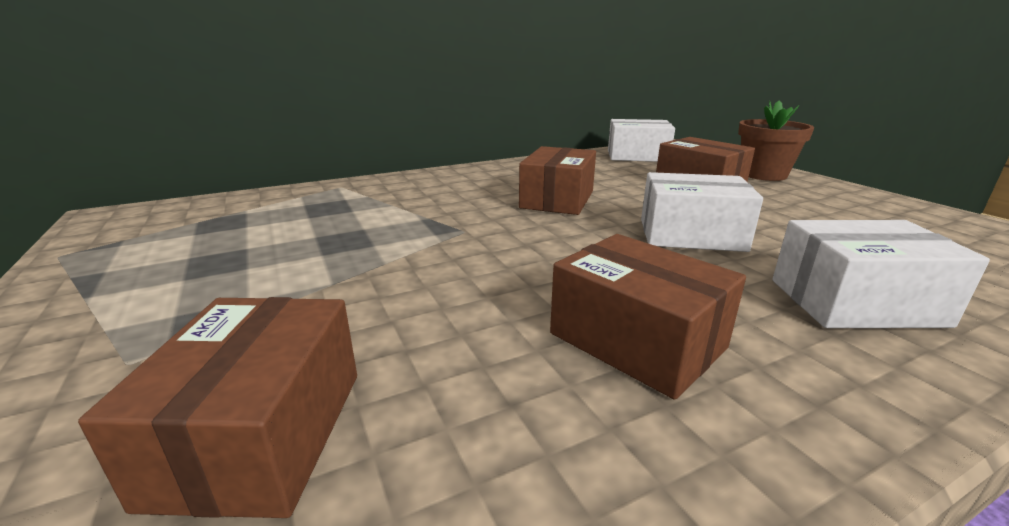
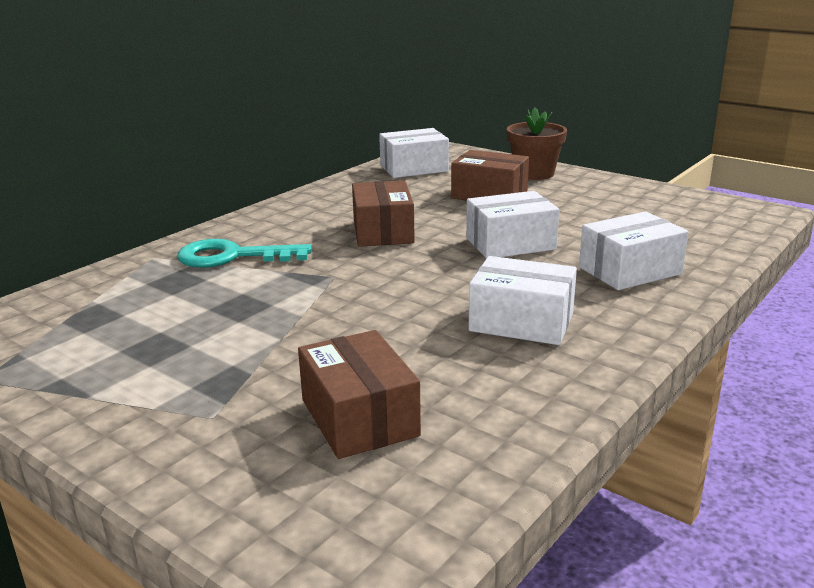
camera: 25 degrees left, 0 degrees up
brown box [550,234,746,400] -> white box [468,256,577,345]
none -> turquoise key [177,239,312,268]

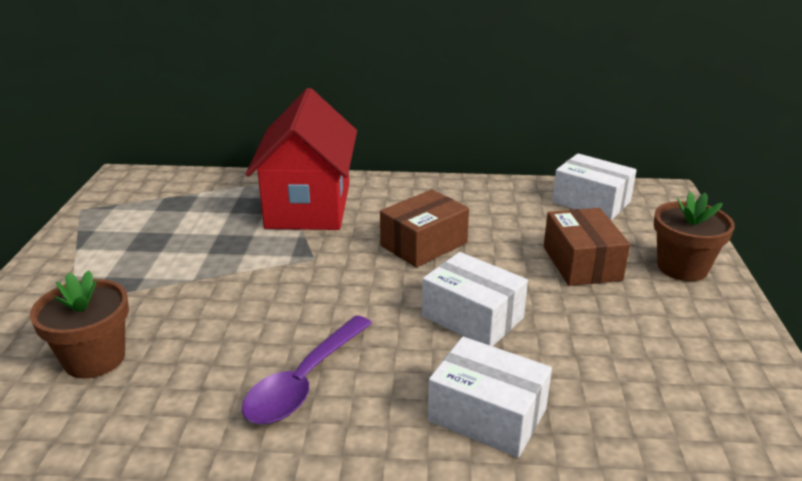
camera: 55 degrees right, 5 degrees up
turquoise key [177,239,312,268] -> red house [246,88,357,230]
brown box [298,330,421,459] -> brown flower pot [30,270,129,378]
white box [468,256,577,345] -> purple spoon [242,315,372,424]

